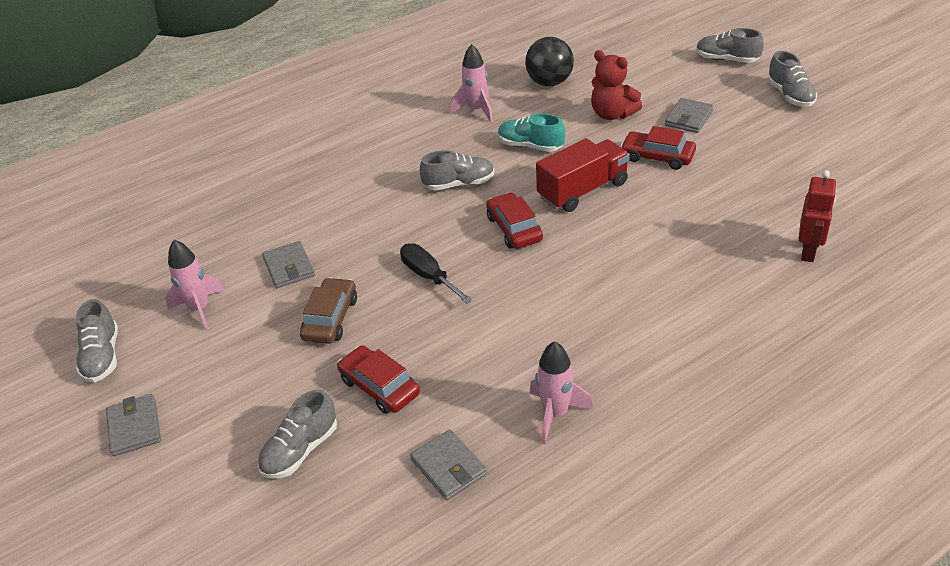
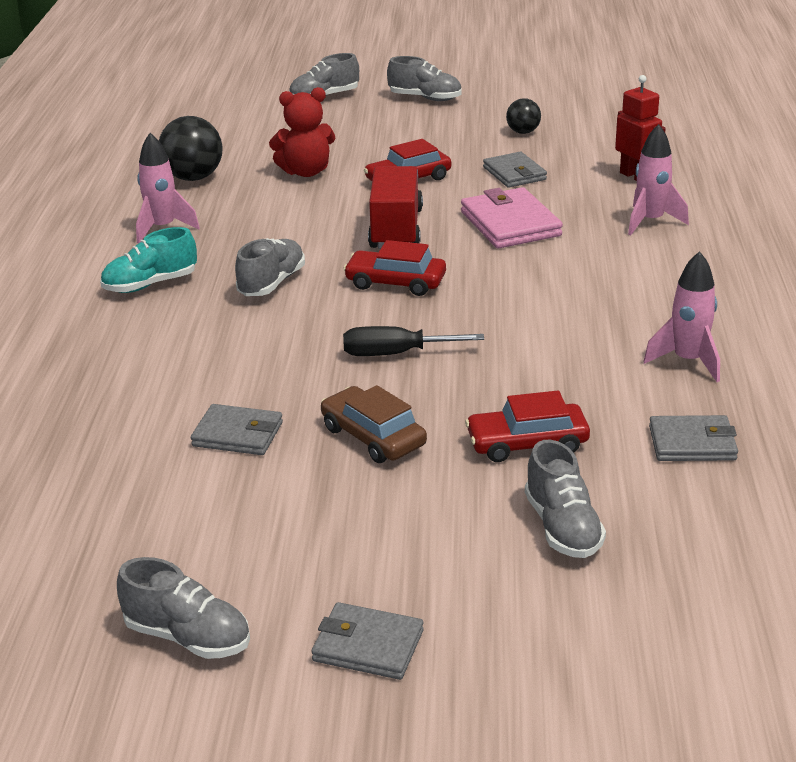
camera: 55 degrees left, 10 degrees down
pink rocket [165,240,224,331] -> pink rocket moved to [628,124,689,235]
turquoise shoe [498,113,565,152] -> turquoise shoe moved to [100,227,197,293]
grey wallet [665,98,714,133] -> grey wallet moved to [483,152,547,188]
none -> pink wallet [461,187,563,249]
none -> black ball [506,98,541,134]

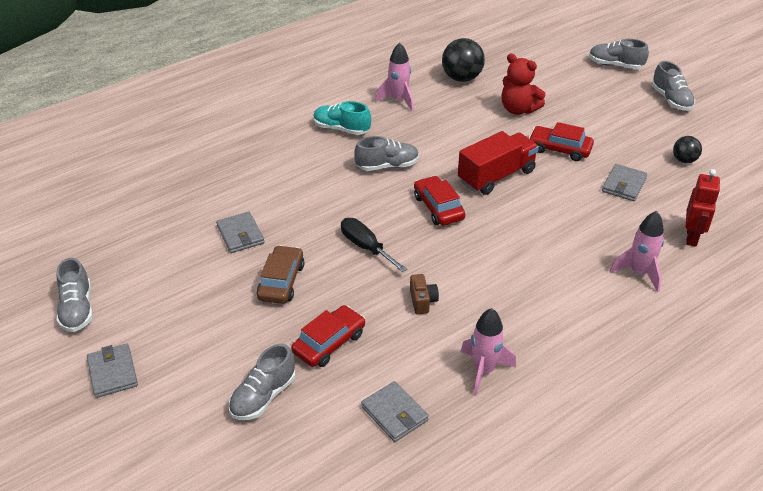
camera: 50 degrees right, 10 degrees up
pink wallet [461,187,563,249] -> none
red car [465,391,590,462] -> red car turned 90 degrees clockwise [291,305,365,367]
none -> brown camera [410,274,439,315]

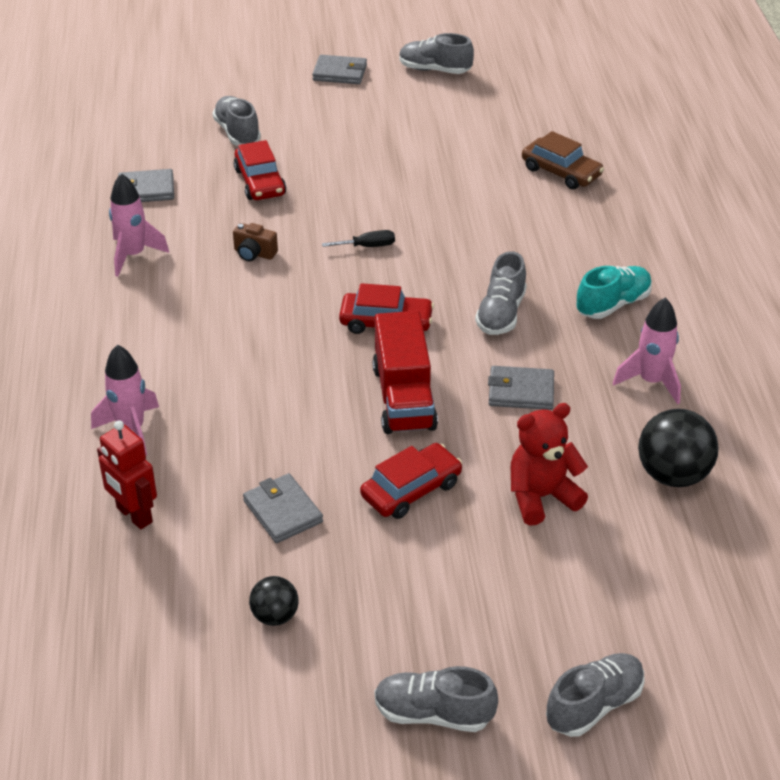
camera: 120 degrees right, 0 degrees up
grey wallet [216,212,265,253] -> grey wallet moved to [488,366,554,410]
brown car [257,245,304,304] -> brown car moved to [522,131,604,189]
black screwdriver [341,218,407,272] -> black screwdriver [322,230,395,247], size x0.64

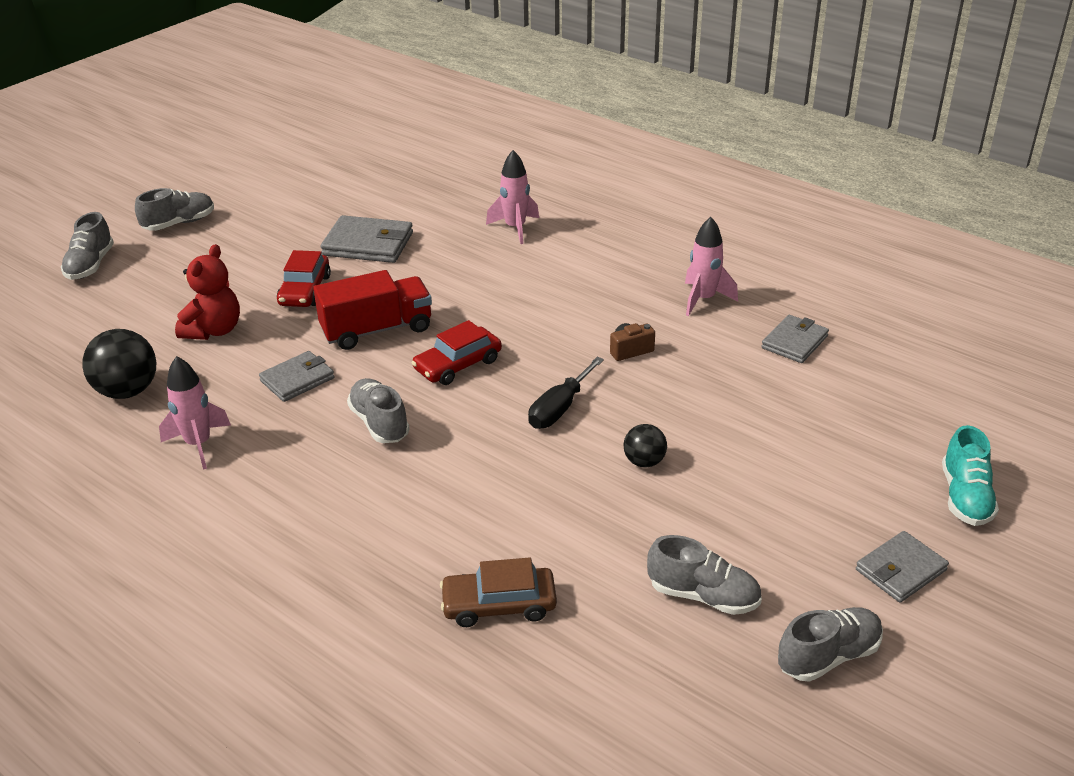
camera: 135 degrees right, 5 degrees down
red robot [97,420,157,529] -> none
grey shoe [212,96,261,146] -> grey shoe moved to [647,535,762,615]
red car [234,140,286,200] -> none
grey wallet [243,473,323,543] -> grey wallet [321,215,413,263], size x1.51
black ball [249,576,299,626] -> black ball moved to [624,424,667,468]
black screwdriver [322,230,395,247] -> black screwdriver [528,357,604,429], size x1.55
red truck [372,311,438,434] -> red truck turned 120 degrees clockwise [313,270,432,350]
turquoise shoe [576,266,652,319] -> turquoise shoe moved to [942,425,999,526]

